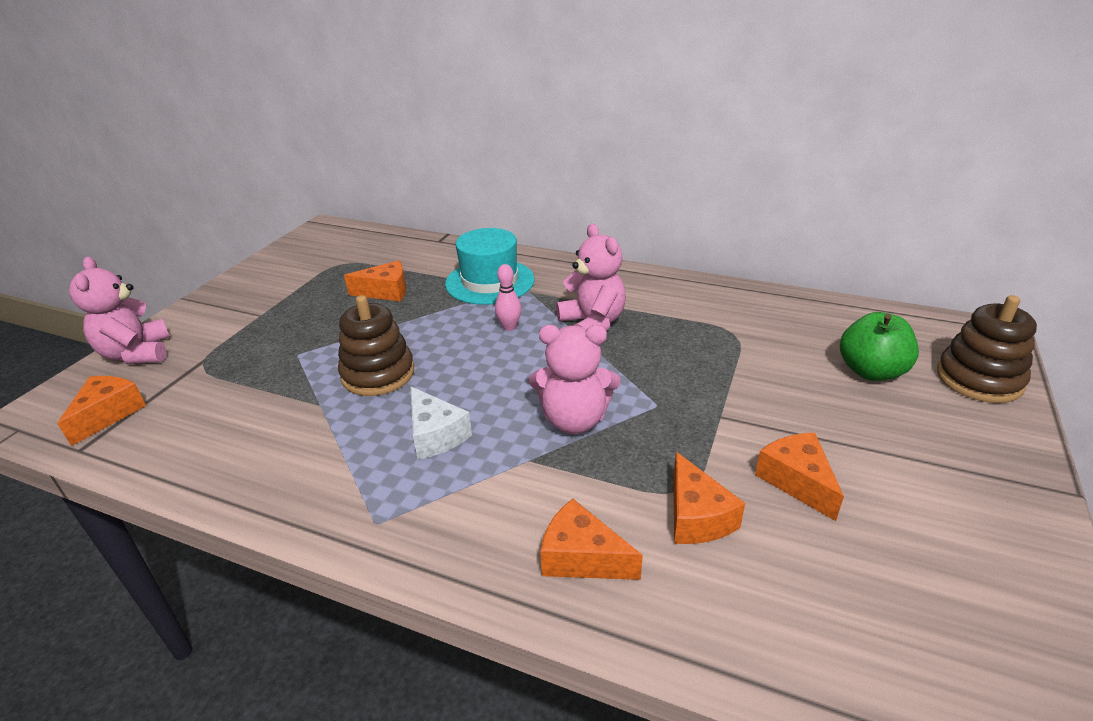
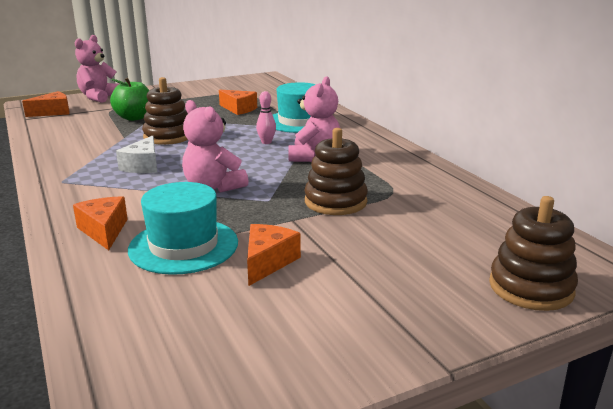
camera: 40 degrees right, 10 degrees down
orange cheese [673,452,745,544] -> turquoise hat [128,182,238,275]
green apple [840,312,919,381] -> green apple moved to [110,78,149,121]
none -> brown stacking toy [304,128,368,215]

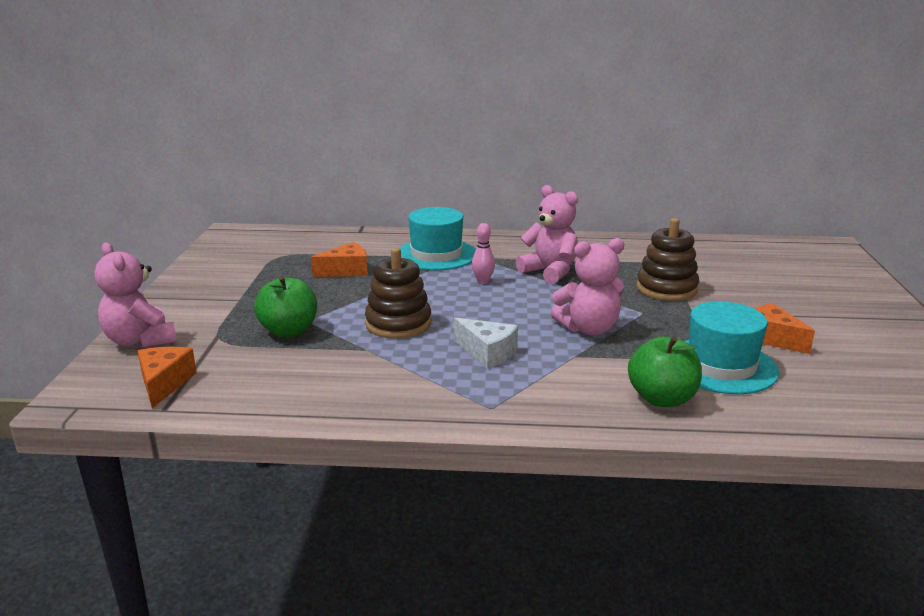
camera: 60 degrees left, 0 degrees up
orange cheese [73,196,128,250] -> green apple [628,337,702,407]
brown stacking toy [489,196,578,311] -> none

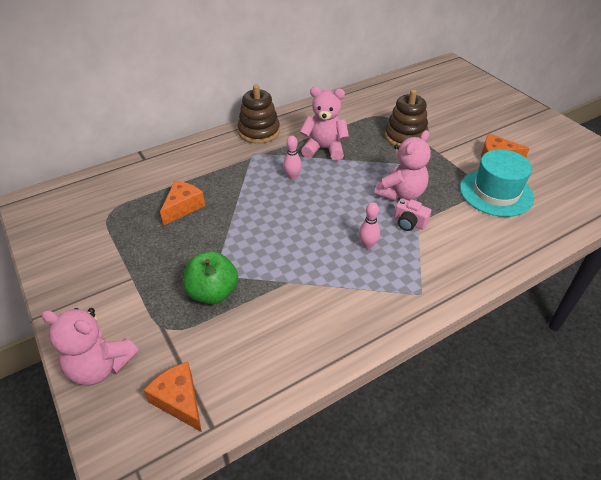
camera: 35 degrees left, 20 degrees up
brown stacking toy [365,248,431,339] -> brown stacking toy moved to [238,84,280,144]
turquoise hat [399,207,476,270] -> none
white cheese [454,317,518,369] -> pink bowling pin [359,202,380,249]
green apple [628,337,702,407] -> none
none -> pink camera [394,198,431,231]

